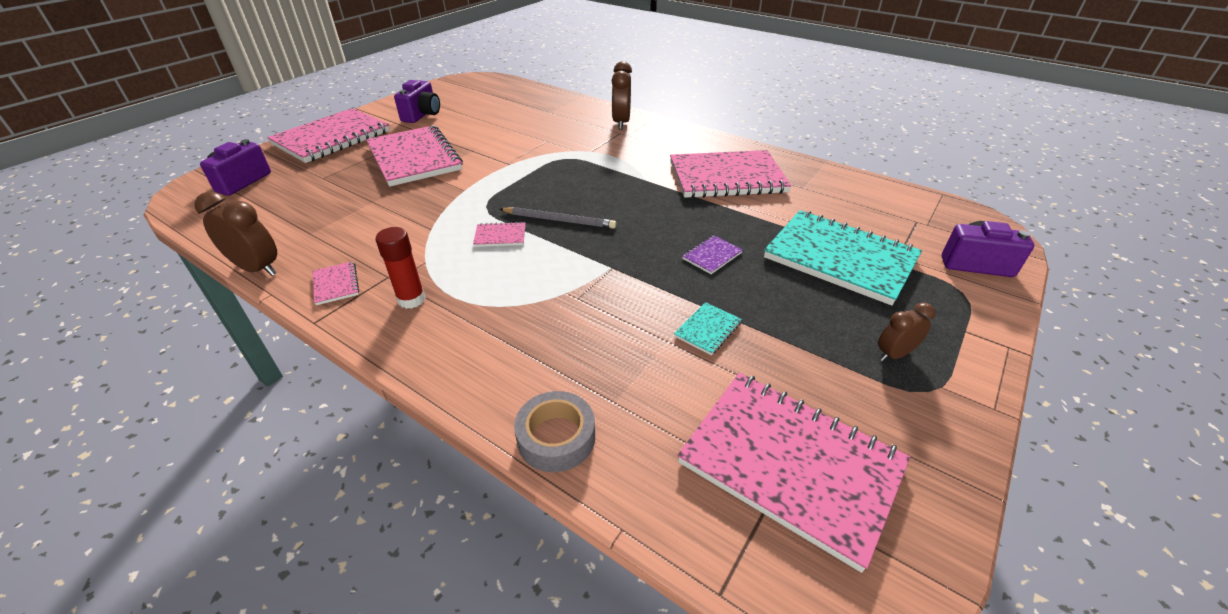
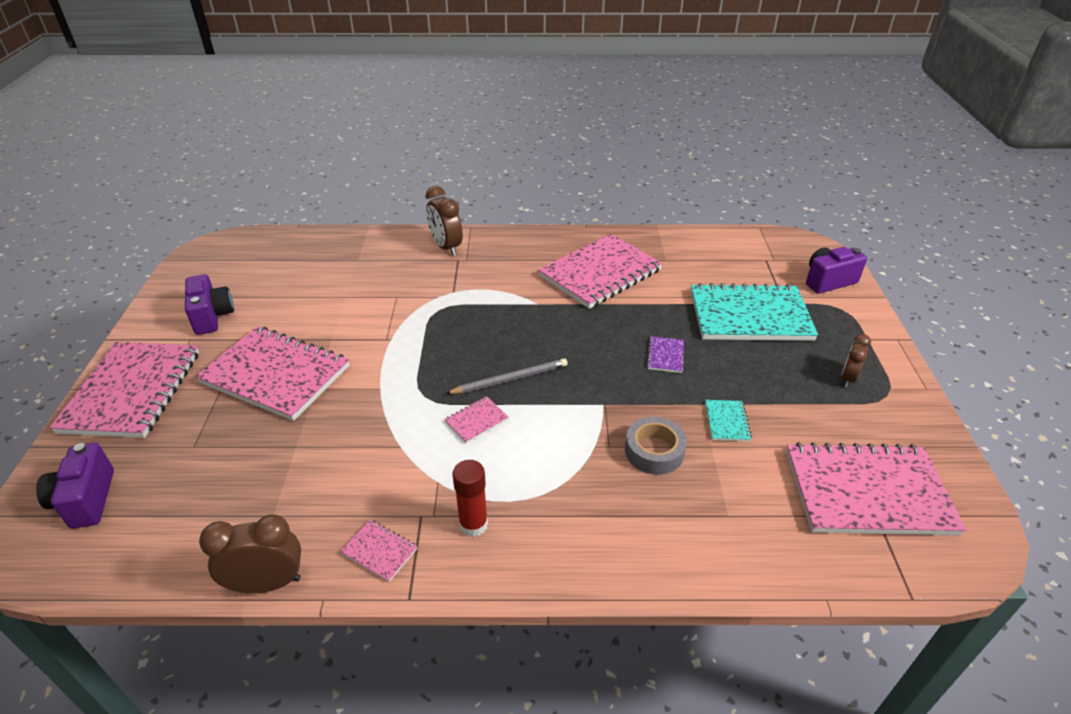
camera: 35 degrees left, 0 degrees up
grey tape [514,391,595,472] -> grey tape moved to [625,417,687,475]

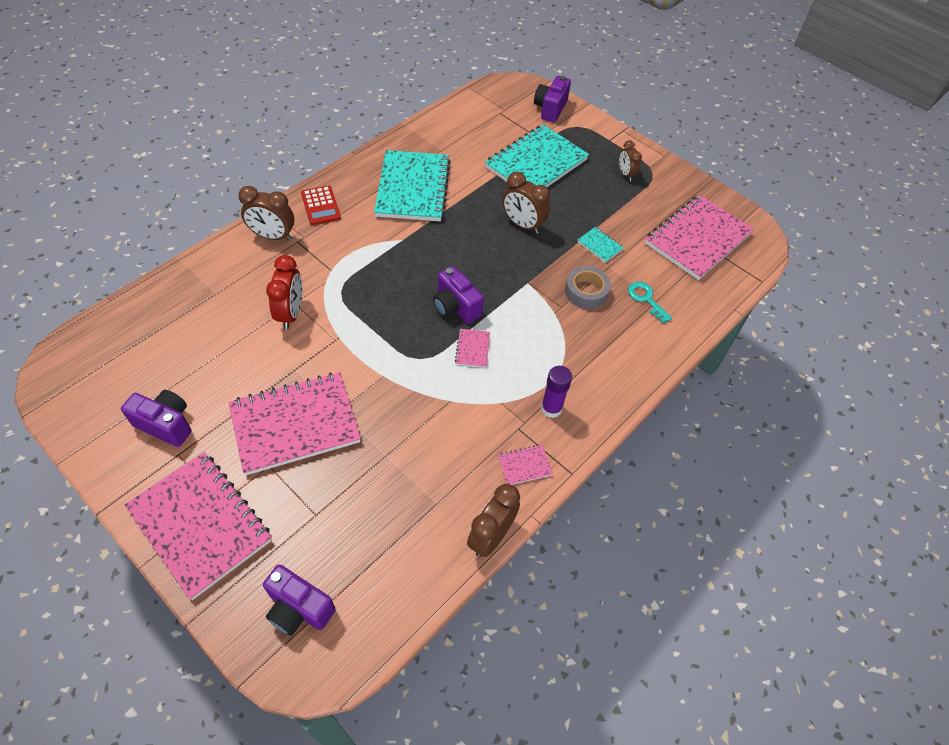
camera: 50 degrees left, 15 degrees up
grey pencil [445,358,568,394] -> purple camera [433,266,484,324]
red glue stick [452,460,488,537] -> purple glue stick [541,366,572,418]
pink notebook [538,234,663,309] -> turquoise notebook [374,150,451,221]
purple notebook [646,336,684,373] -> brown clock [502,172,550,234]
none -> red clock [266,255,302,329]
none -> red calculator [301,185,341,225]
none -> turquoise key [628,282,672,324]

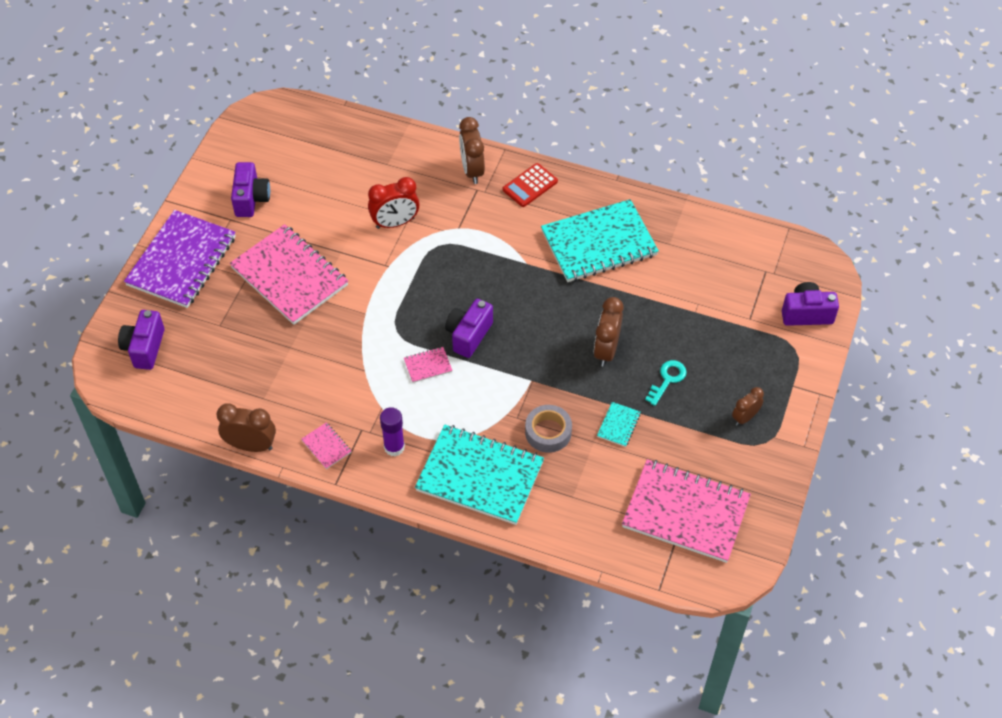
camera: 70 degrees right, 0 degrees up
pink notebook [125,452,272,600] -> purple notebook [124,210,236,308]
turquoise notebook [485,124,589,187] -> turquoise notebook moved to [415,424,544,525]
turquoise key [628,282,672,324] -> turquoise key moved to [645,360,687,406]

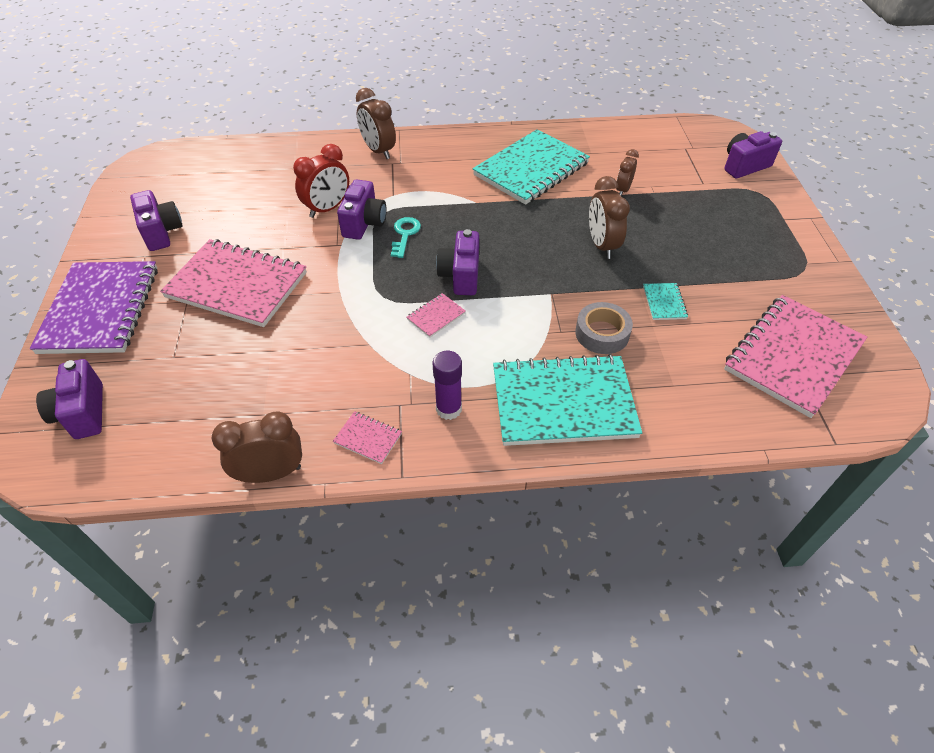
camera: 25 degrees left, 5 degrees down
red calculator [503,163,558,207] -> none
pink notebook [622,459,751,563] -> pink notebook turned 45 degrees counterclockwise [724,295,867,418]
turquoise key [645,360,687,406] -> turquoise key moved to [391,217,421,258]
brown clock [732,387,764,426] -> brown clock moved to [616,149,639,196]
none -> purple camera [337,179,387,240]

